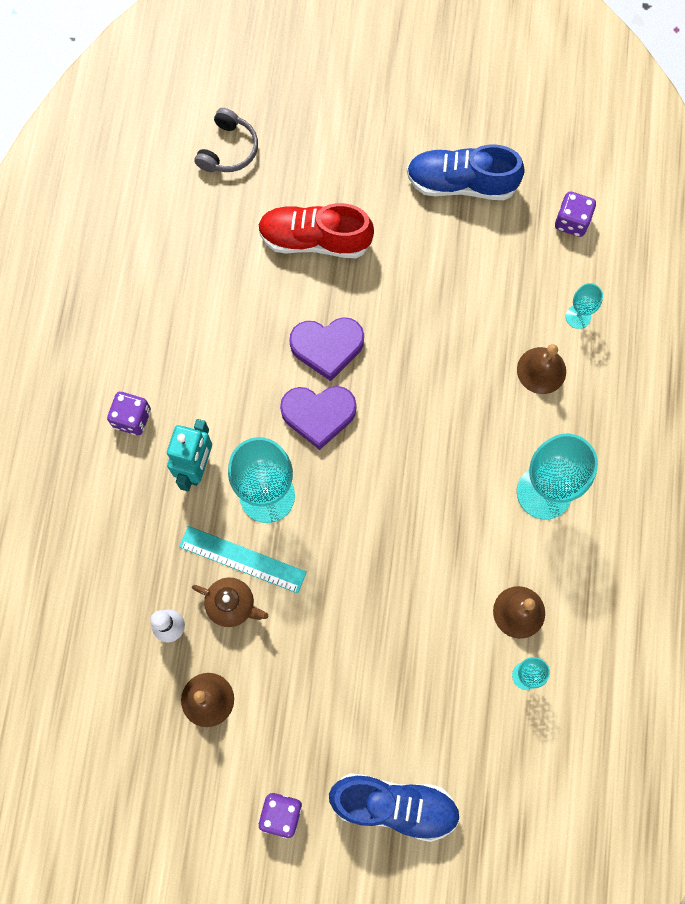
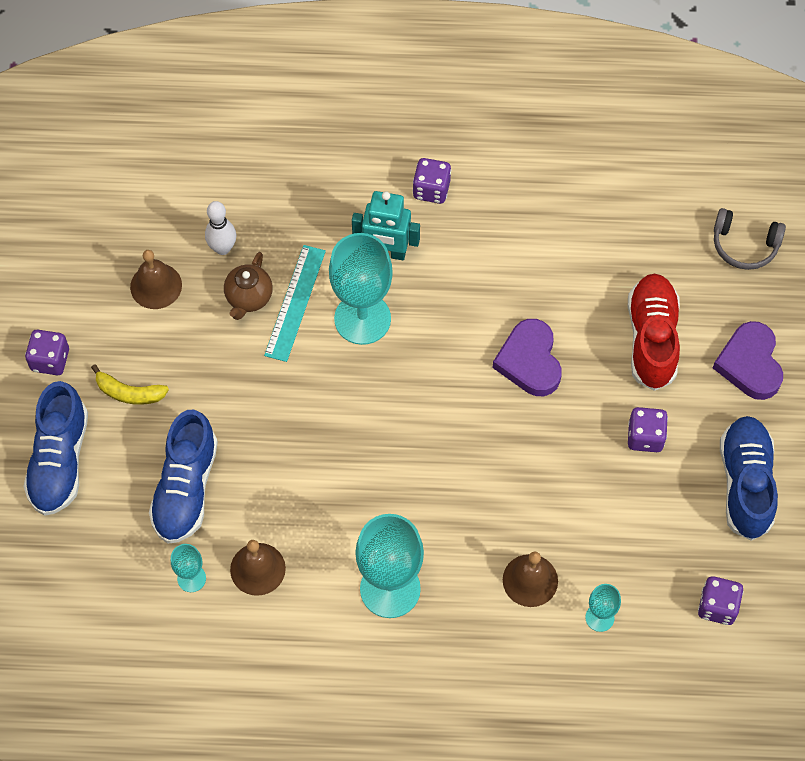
camera: 85 degrees right, 10 degrees down
purple heart [280,386,357,450] -> purple heart moved to [713,321,783,400]
none -> yellow banana [91,364,169,405]
none -> blue shoe [149,409,218,544]
none -> purple dice [628,407,668,452]

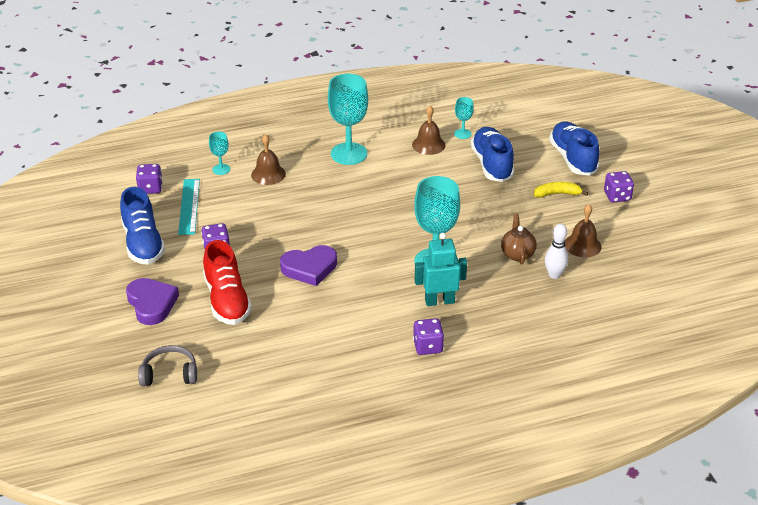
camera: 160 degrees right, 25 degrees down
turquoise ruler [264,245,326,362] -> turquoise ruler moved to [178,179,200,235]
purple heart [492,319,562,396] -> purple heart turned 105 degrees clockwise [280,245,337,286]

